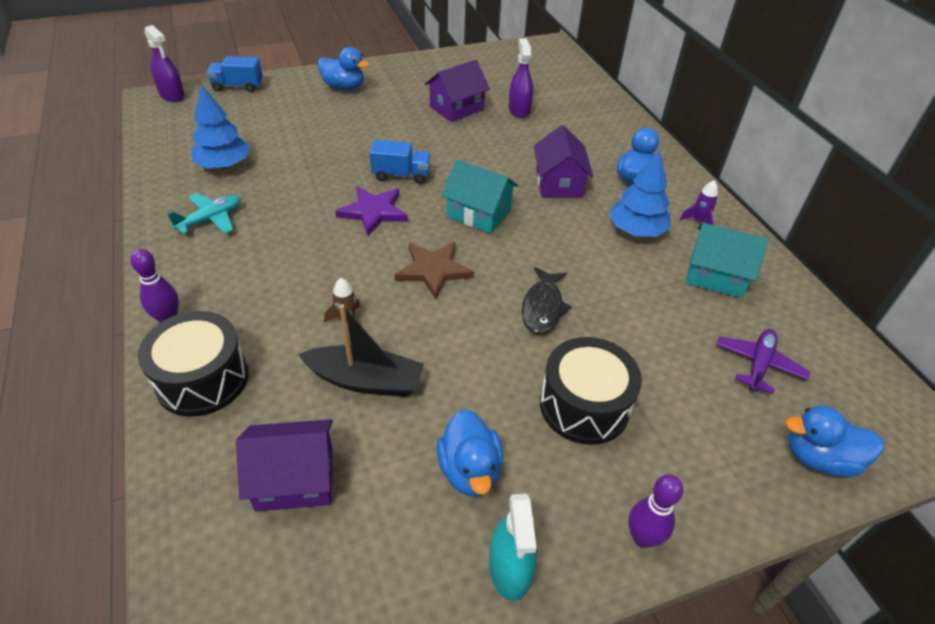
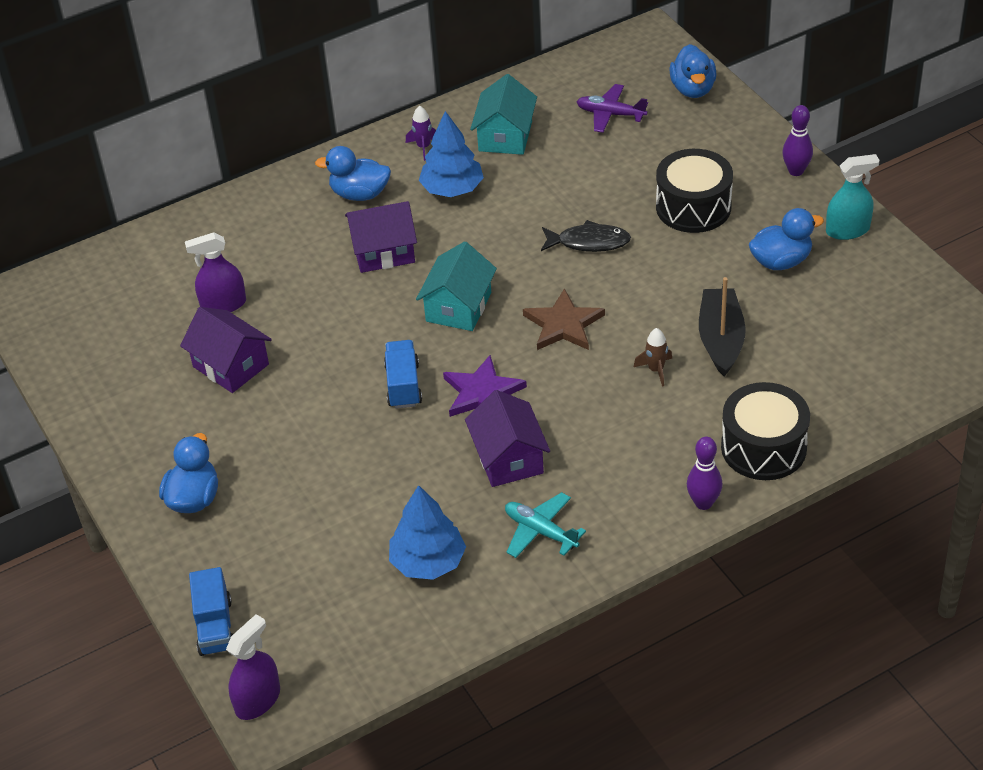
camera: 95 degrees left, 0 degrees up
purple house [236,419,333,512] -> purple house moved to [465,390,550,487]

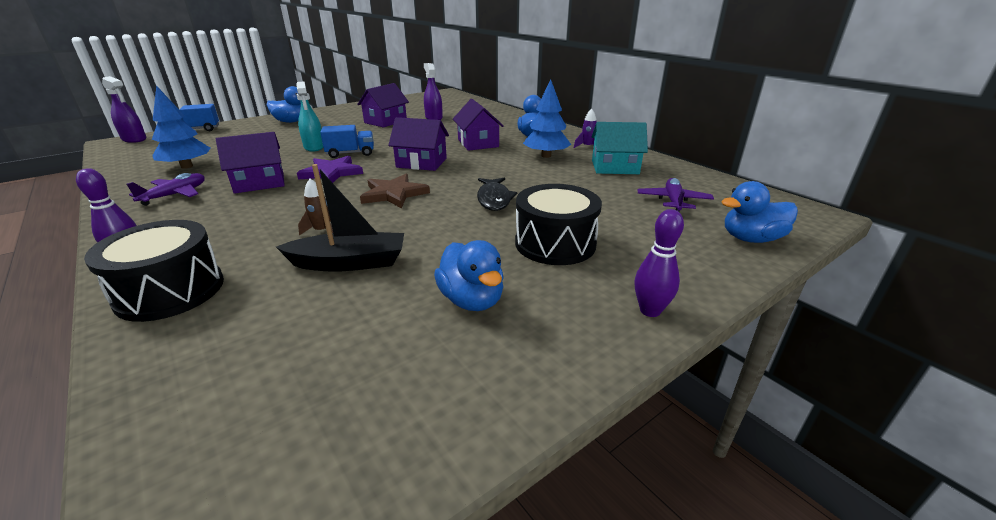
camera: 80 degrees right, 15 degrees down
turquoise house [416,241,497,331] -> purple house [388,117,449,171]
turquoise plane [505,492,586,558] -> purple plane [127,173,205,206]
turquoise spray bottle [826,154,880,240] -> turquoise spray bottle moved to [296,82,323,152]

